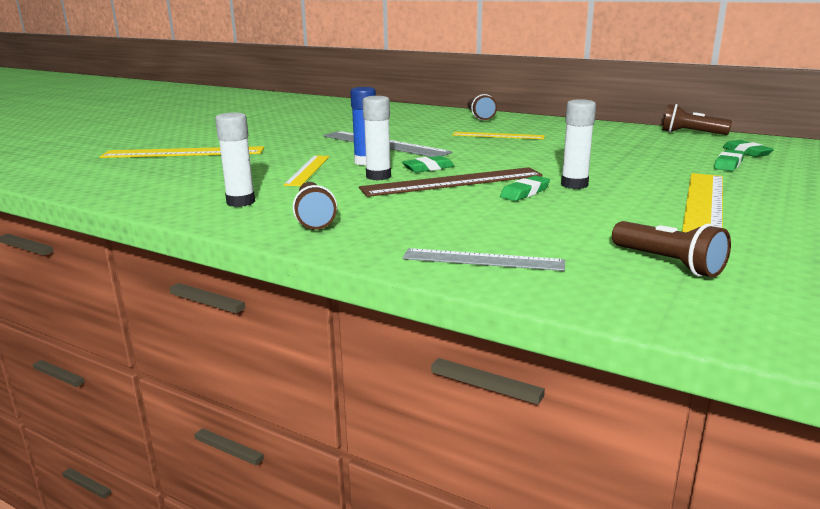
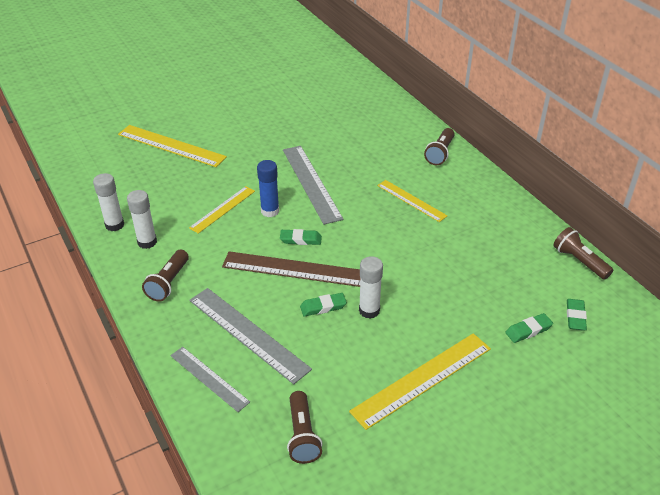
camera: 30 degrees right, 20 degrees up
white glue stick [363,96,391,181] -> white glue stick moved to [93,173,124,231]
none -> grey ruler [189,288,312,384]

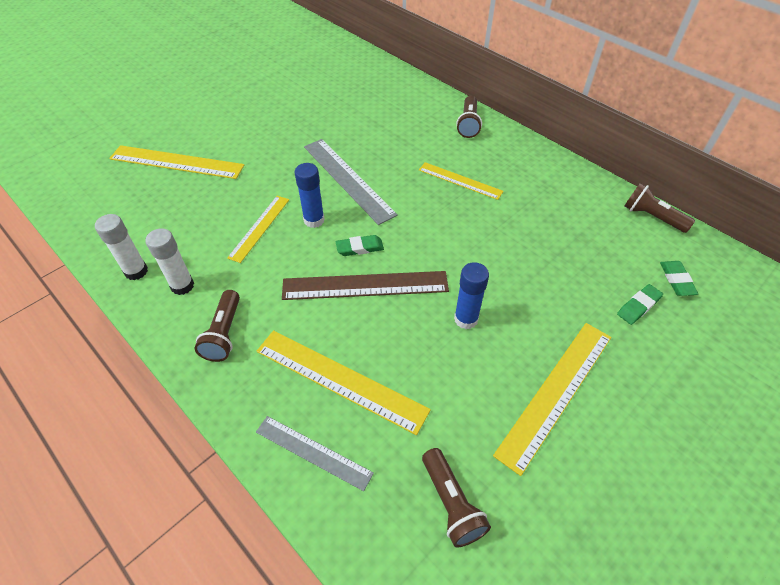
camera: 15 degrees left, 10 degrees up
grey ruler [189,288,312,384] -> yellow ruler [257,330,431,435]
green eraser [300,293,347,316] -> none
white glue stick [359,256,383,319] -> blue glue stick [454,262,489,329]

